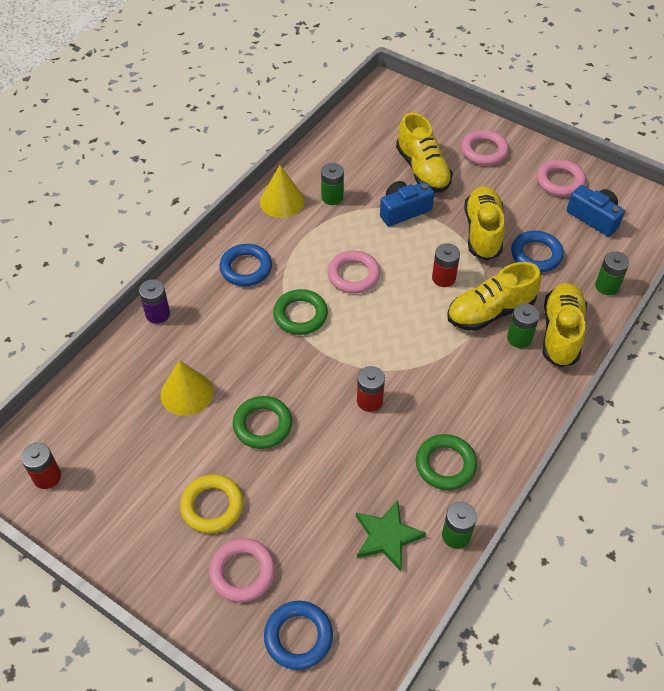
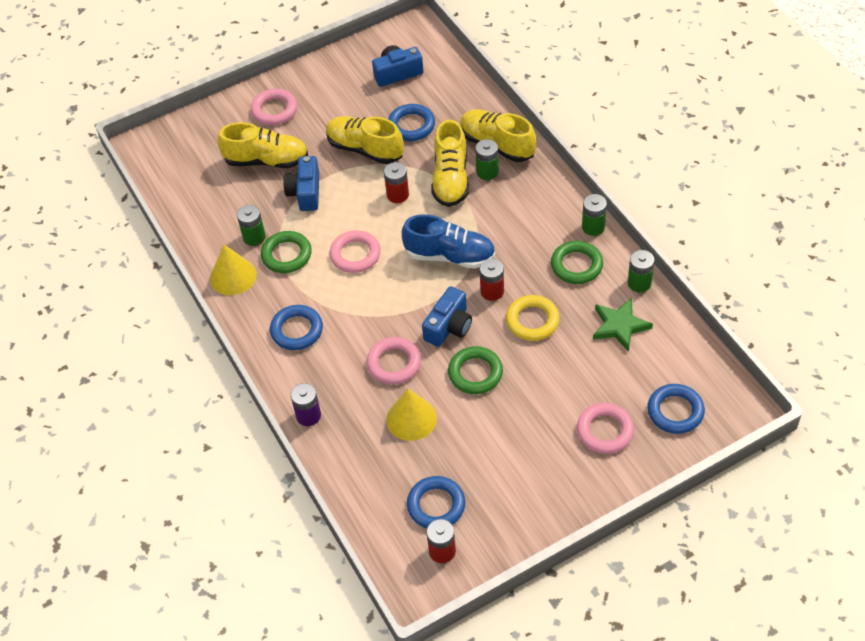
camera: 60 degrees left, 0 degrees up
yellow ring [180,474,243,533] -> yellow ring moved to [506,295,560,341]
green ring [273,289,328,335] -> green ring moved to [261,231,312,273]
pink ring [537,159,586,197] -> pink ring moved to [367,337,421,384]
green battery [595,251,630,295] -> green battery moved to [582,194,607,236]
none -> blue shoe [402,214,495,268]
none -> blue ring [407,476,465,529]
none -> blue camera [422,286,472,347]

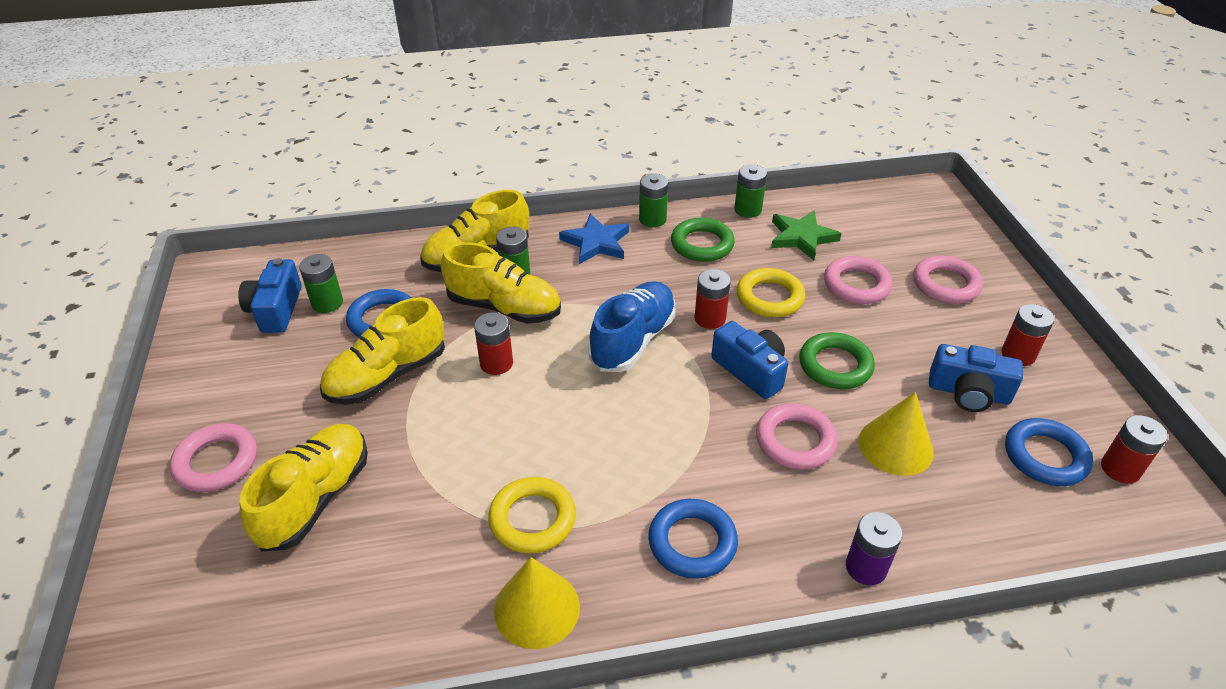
camera: 75 degrees left, 10 degrees down
green battery [237,205,266,246] -> green battery moved to [299,254,343,313]
green ring [261,231,312,273] -> yellow ring [488,477,576,554]
blue camera [283,156,319,211] -> blue camera moved to [929,344,1023,412]
pink ring [330,230,381,273] -> pink ring moved to [824,256,893,304]
blue ring [647,384,705,434] -> none
none -> blue star [559,213,629,264]
none -> red battery [1001,304,1054,366]

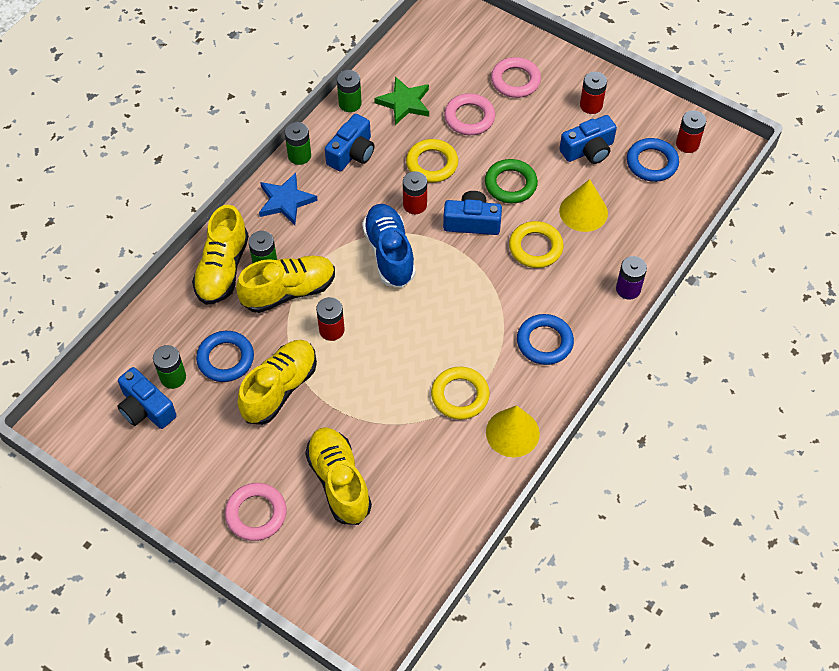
camera: 45 degrees left, 15 degrees up
yellow shoe [320,297,445,405] -> yellow shoe turned 150 degrees counterclockwise [238,340,317,425]
green ring [671,217,735,262] -> blue camera [325,114,374,171]
pink ring [756,403,838,470] -> yellow ring [509,221,564,268]

